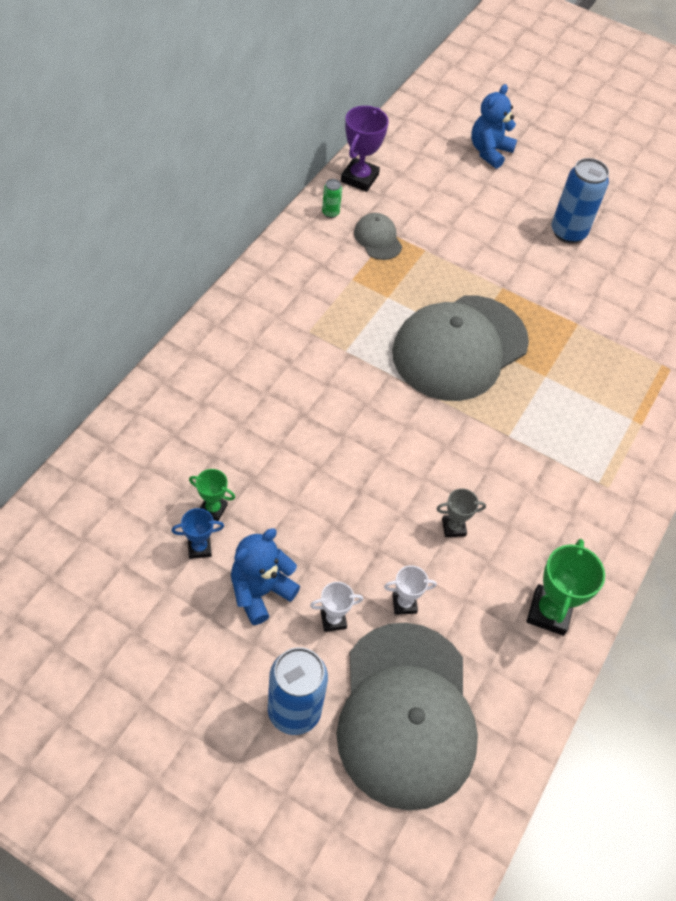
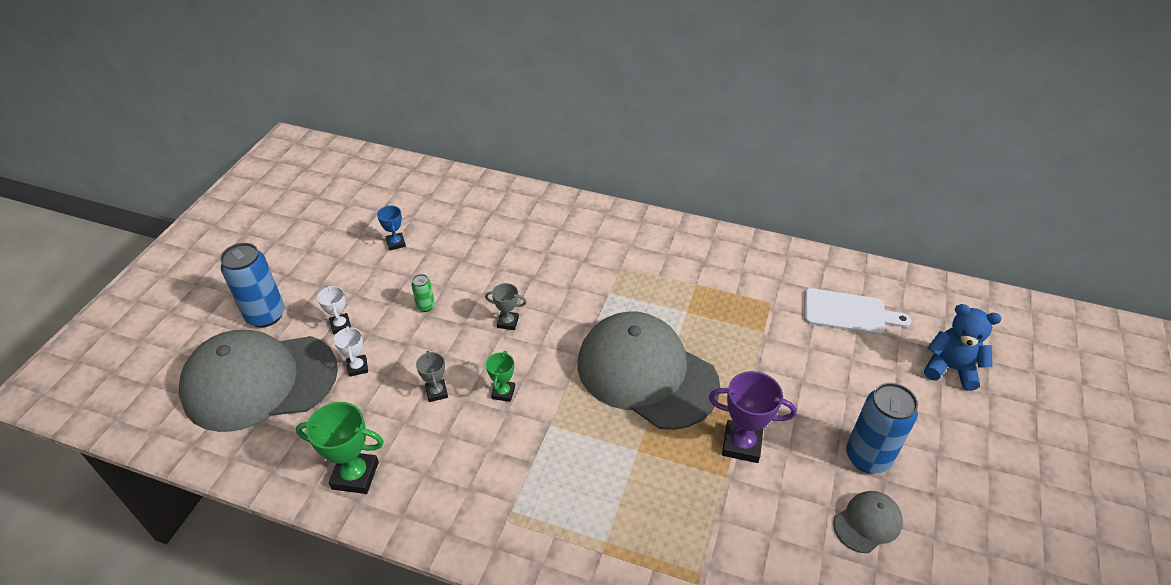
camera: 85 degrees right, 10 degrees down
green trophy [189,469,235,521] -> green trophy moved to [486,351,515,402]
blue teddy bear [231,529,300,625] -> none
green can [322,179,342,218] -> green can moved to [411,274,435,312]
purple trophy [341,106,389,192] -> purple trophy moved to [708,371,797,463]
grey cap [354,213,402,260] -> grey cap moved to [833,491,903,553]
none -> grey trophy [485,283,526,330]
none -> white cutting board [804,288,912,335]

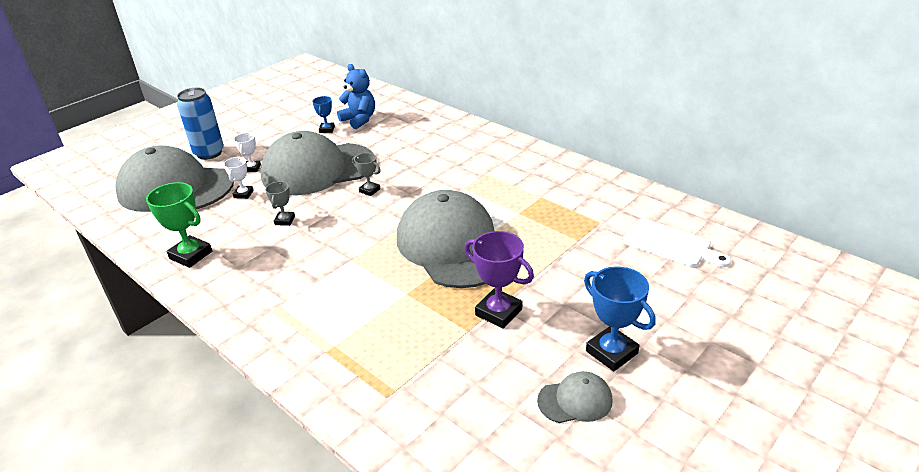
camera: 25 degrees right, 10 degrees down
green can [411,274,435,312] -> grey cap [261,131,373,195]
green trophy [486,351,515,402] -> none
blue can [846,383,918,474] -> blue trophy [584,266,656,371]
blue teddy bear [924,304,1001,391] -> blue teddy bear moved to [337,64,375,129]

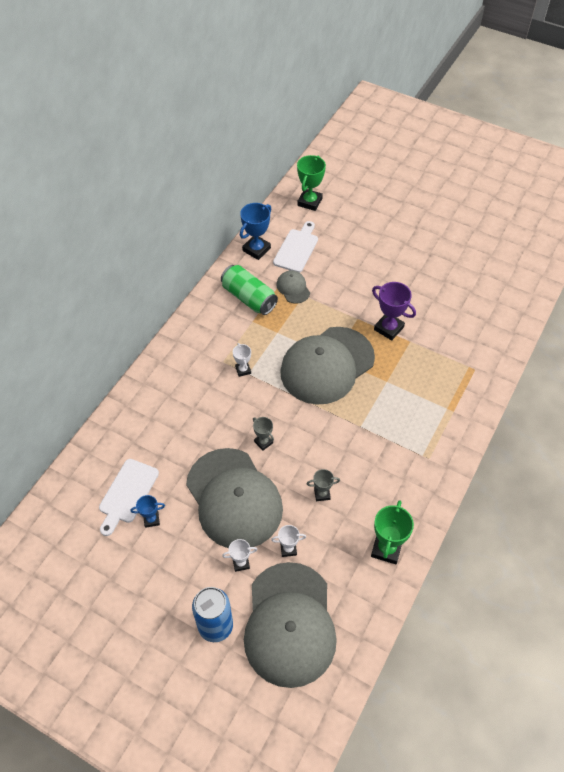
camera: 105 degrees left, 20 degrees up
blue teddy bear [337,64,375,129] -> white cutting board [99,459,159,536]
grey trophy [352,153,381,196] -> grey trophy turned 60 degrees counterclockwise [253,417,274,451]
purple trophy [464,231,534,329] -> purple trophy turned 75 degrees counterclockwise [372,282,416,341]
grey cap [537,371,612,423] -> grey cap moved to [277,270,310,304]
blue trophy [584,266,656,371] -> blue trophy moved to [240,203,271,260]
none -> green can [221,265,278,315]
none -> white trophy [233,343,251,377]
none -> green trophy [297,155,326,211]

